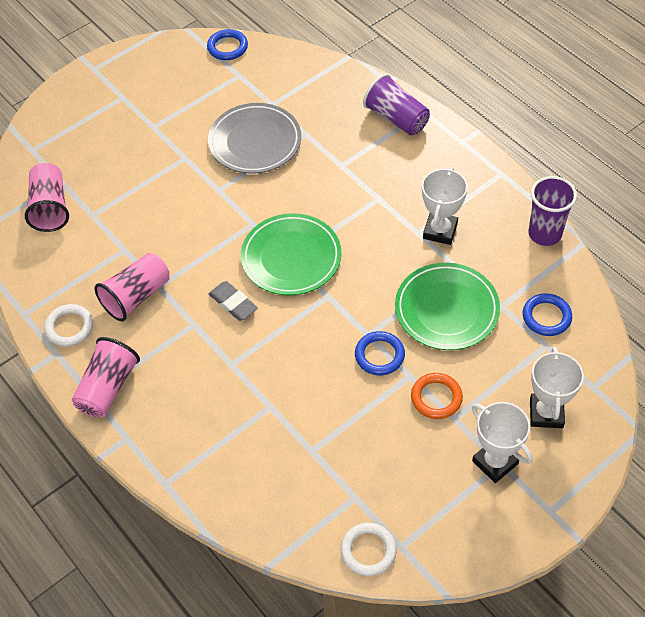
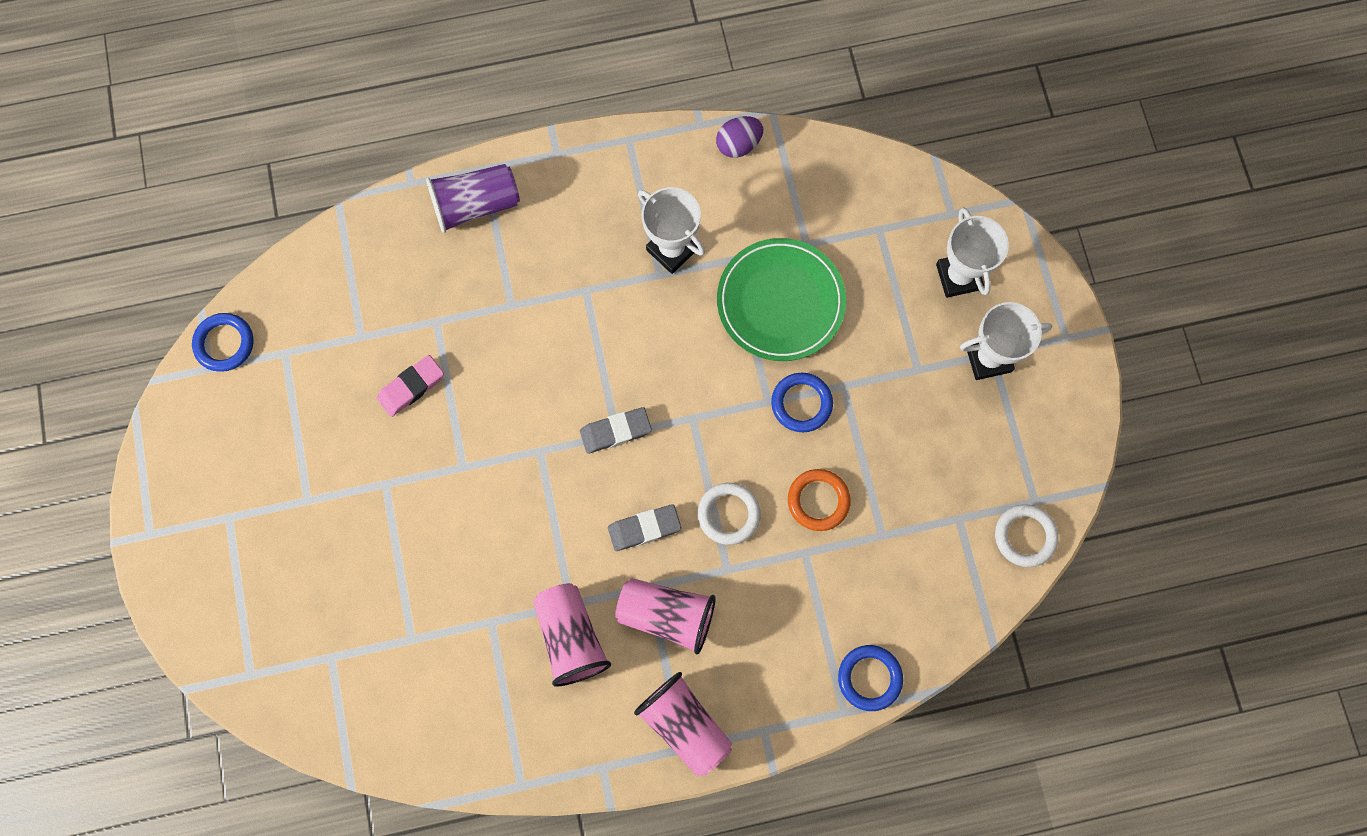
camera: 65 degrees left, 20 degrees up
pink cup [25,163,69,232] -> pink cup moved to [615,578,716,654]
white ring [44,304,93,347] -> white ring moved to [698,483,761,545]
grey plate [208,103,301,174] -> pink eraser [377,355,444,417]
green plate [241,213,341,295] -> grey eraser [580,407,652,454]
orange ring [411,373,463,419] -> orange ring moved to [788,469,851,531]
blue ring [523,293,572,336] -> blue ring moved to [838,645,903,711]
purple cup [528,176,577,246] -> purple egg [716,116,763,158]
white trophy [530,347,584,428] -> white trophy turned 45 degrees clockwise [936,207,1009,298]

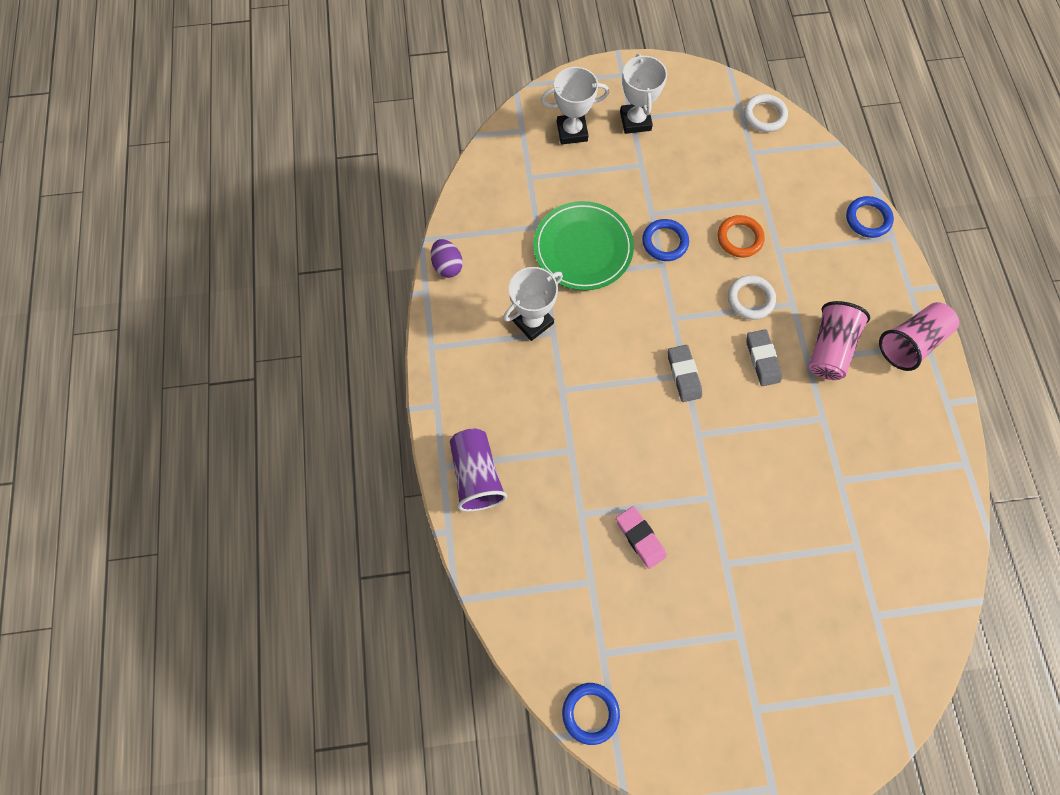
camera: 85 degrees left, 5 degrees down
pink cup [533,583,611,687] -> none

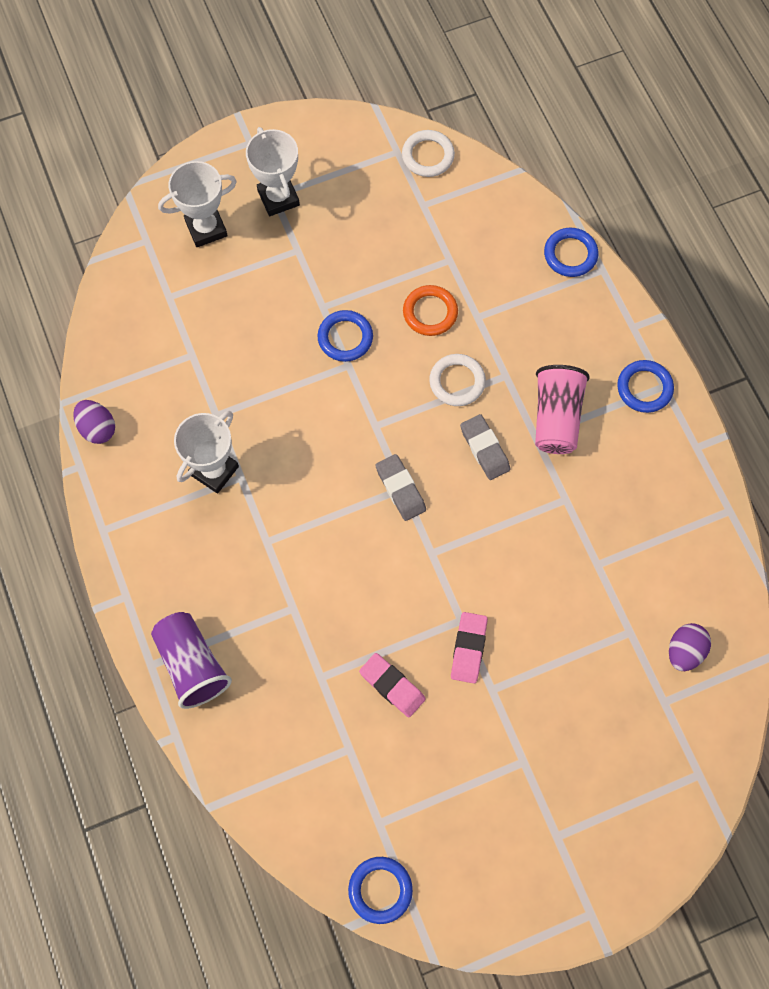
camera: 15 degrees left, 0 degrees up
green plate [533,201,634,290] -> none
pink cup [879,302,959,371] -> blue ring [617,360,674,413]
none -> pink eraser [451,612,488,683]
none -> purple egg [669,623,711,671]

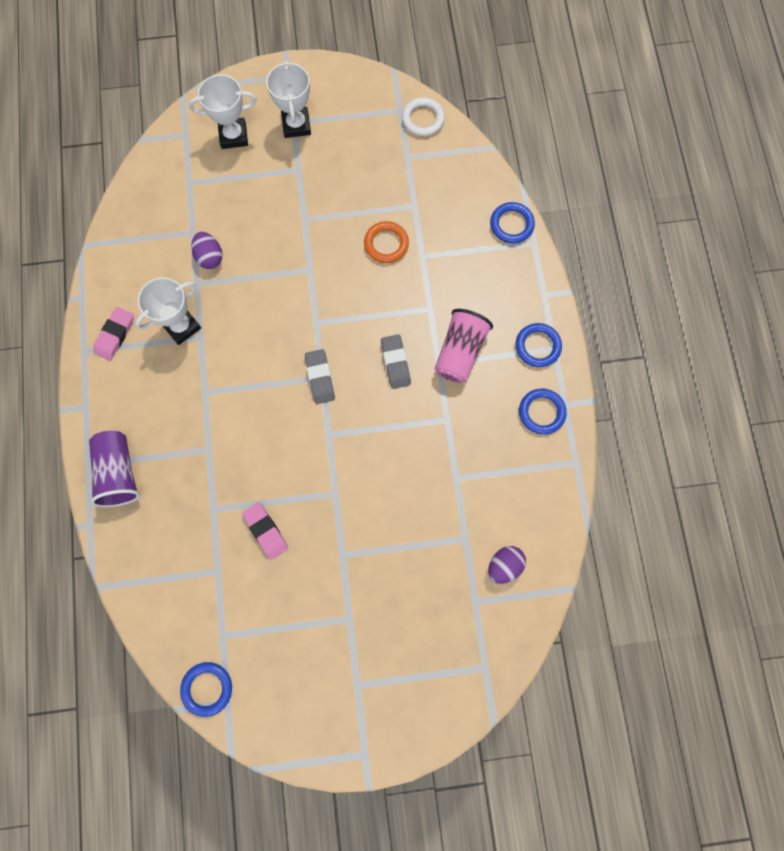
camera: 15 degrees right, 5 degrees up
purple egg [73,400,115,444] -> purple egg moved to [191,232,223,269]
blue ring [317,310,373,362] -> blue ring moved to [519,389,567,435]
white ring [429,354,486,406] -> none
pink eraser [451,612,488,683] -> pink eraser moved to [94,307,134,361]

